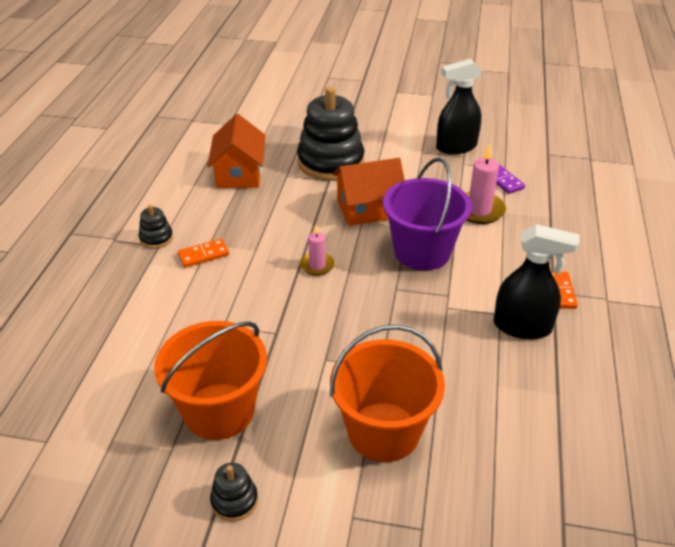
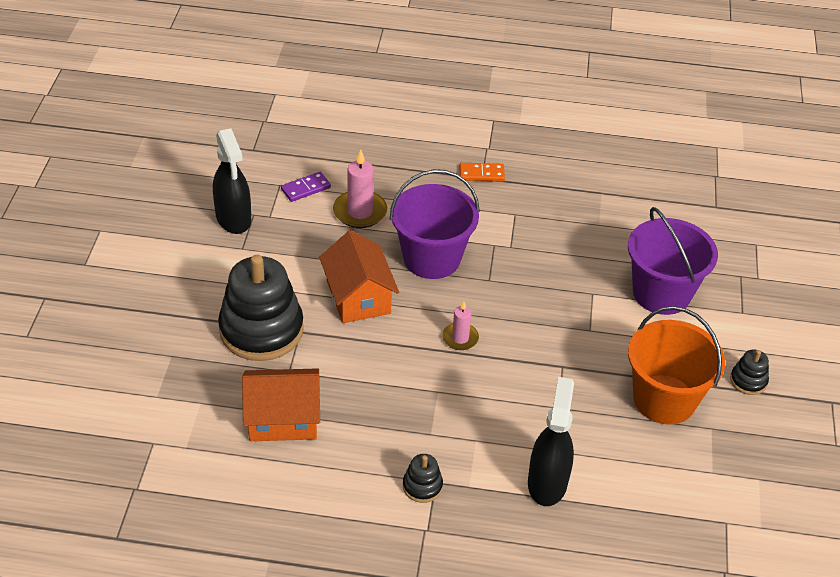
camera: 95 degrees left, 5 degrees up
orange domino [178,239,229,268] -> none
orange bucket [330,325,445,462] -> purple bucket [628,207,718,315]
black spray bottle [494,224,579,339] -> black spray bottle moved to [528,377,574,506]

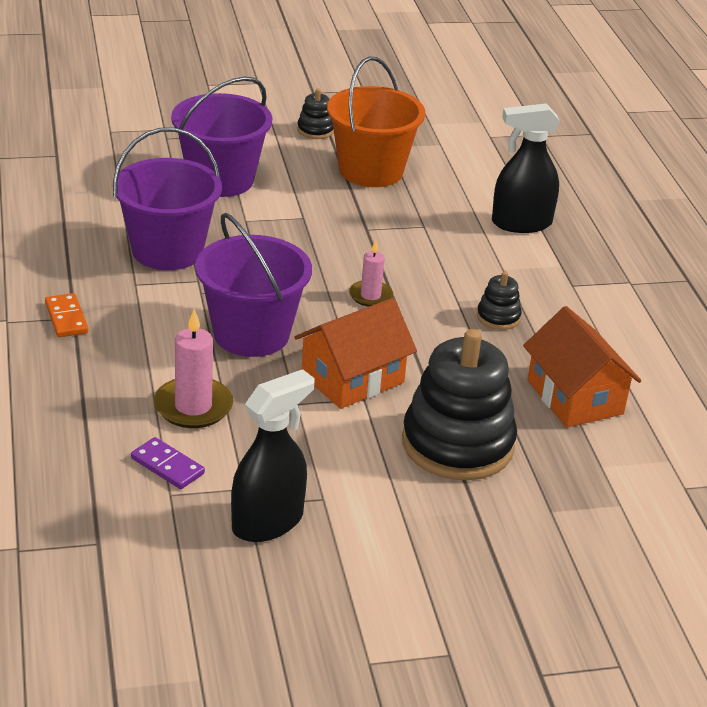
camera: 110 degrees left, 10 degrees down
black stacking toy [403,454,443,503] -> black stacking toy moved to [477,271,522,330]
none -> purple bucket [113,127,222,270]

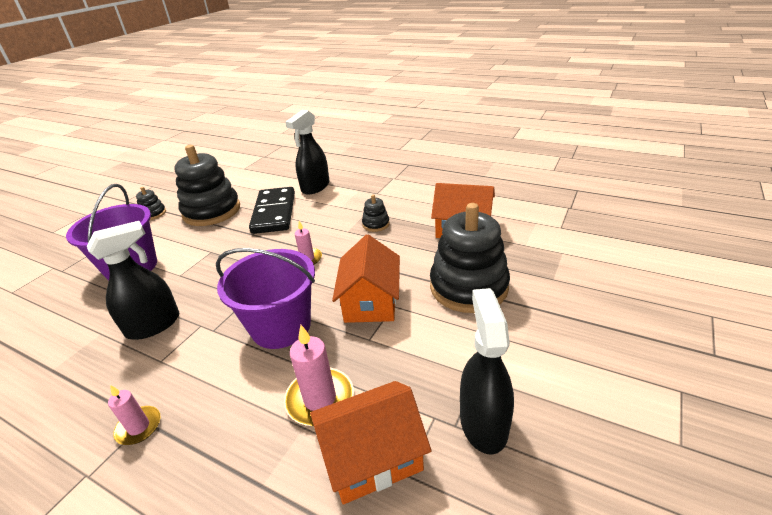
camera: 45 degrees left, 0 degrees up
orange domino [45,293,88,337] -> pink candle [108,385,160,445]
purple bucket [113,127,222,270] -> black spray bottle [87,221,179,340]
purple domino [131,437,205,489] -> orange house [310,381,431,505]
orange bucket [327,56,425,187] -> black stacking toy [174,145,240,226]
none -> black domino [249,187,295,234]

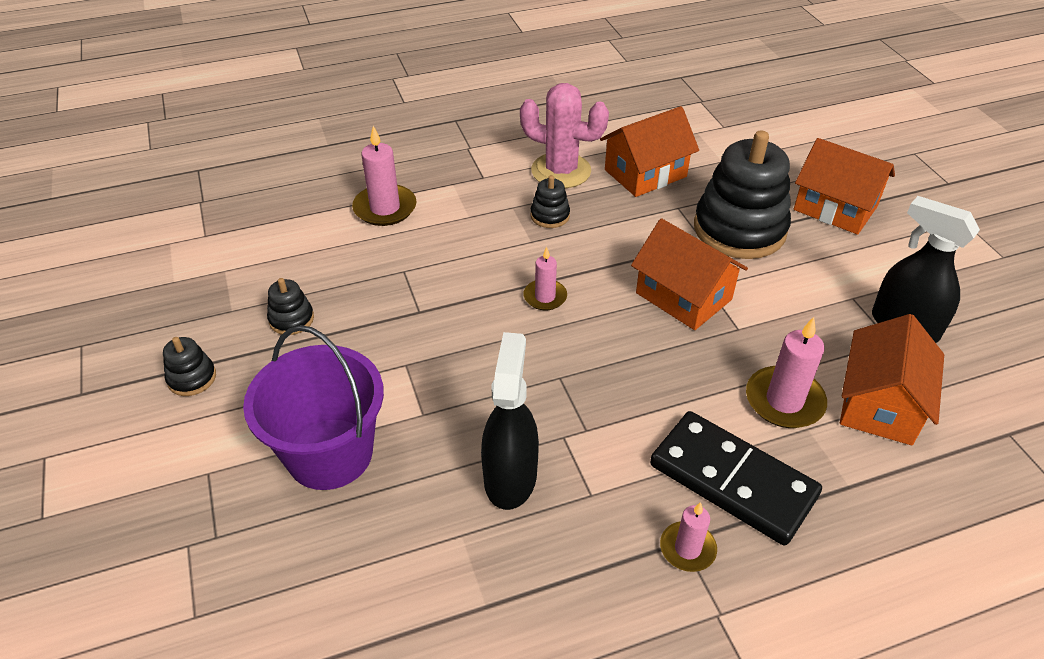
camera: 50 degrees left, 10 degrees up
black stacking toy [174,145,240,226] -> black stacking toy [267,278,314,335], size x0.44
purple bucket [216,248,315,349] -> none
black domino [249,187,295,234] -> black domino moved to [650,411,822,545]
black spray bottle [286,110,329,195] -> pink candle [352,126,417,226]
none -> pink cactus [520,83,609,188]
none -> orange house [794,138,895,235]

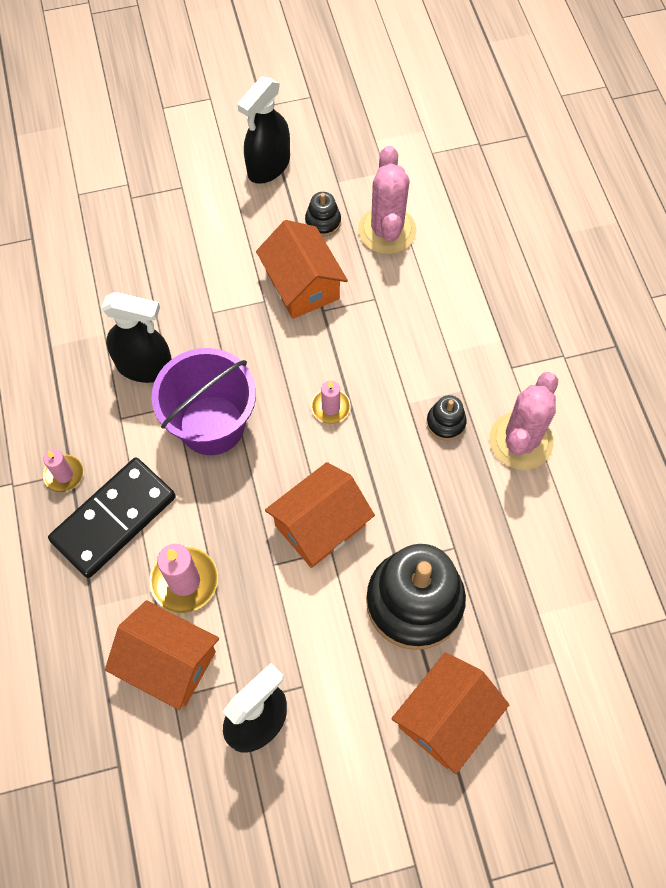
camera: 95 degrees right, 20 degrees up
black stacking toy [163,337,216,396] -> black spray bottle [237,76,290,184]
purple bucket [243,325,384,490] -> purple bucket moved to [152,348,256,455]
pink candle [352,126,417,226] -> none
orange house [600,106,699,197] -> orange house moved to [256,220,348,319]
none -> pink cactus [358,146,416,254]

